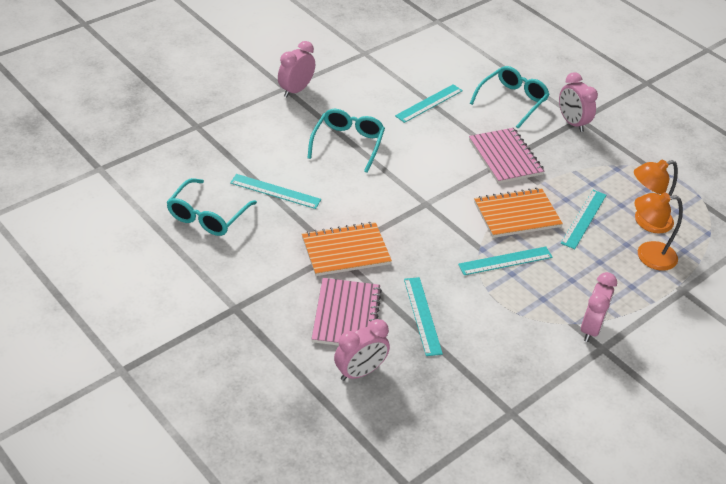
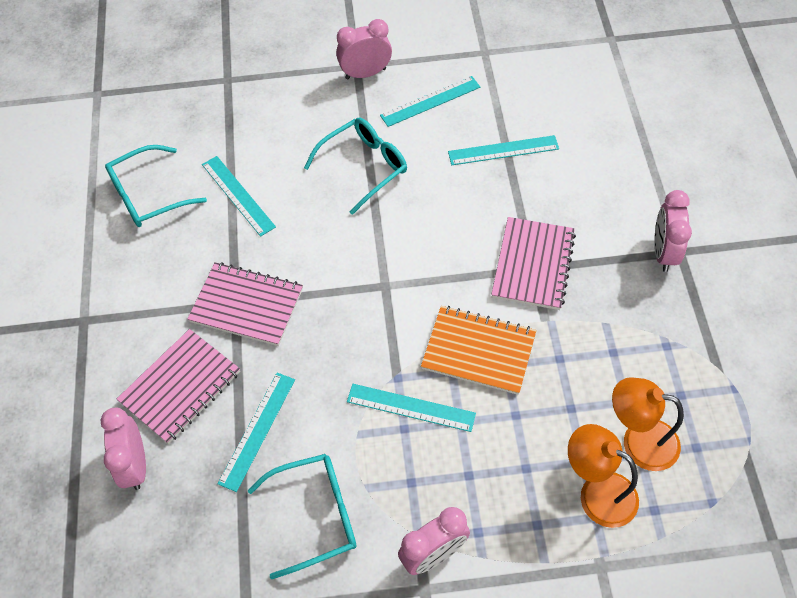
camera: 40 degrees right, 15 degrees up
orange notebook [302,222,392,276] -> pink notebook [188,262,303,346]
pink clock [334,319,390,381] -> pink clock turned 75 degrees clockwise [101,408,146,490]
turquoise glasses [470,66,550,129] -> turquoise glasses moved to [247,454,356,579]
turquoise ruler [561,190,606,249] -> turquoise ruler moved to [380,76,480,127]

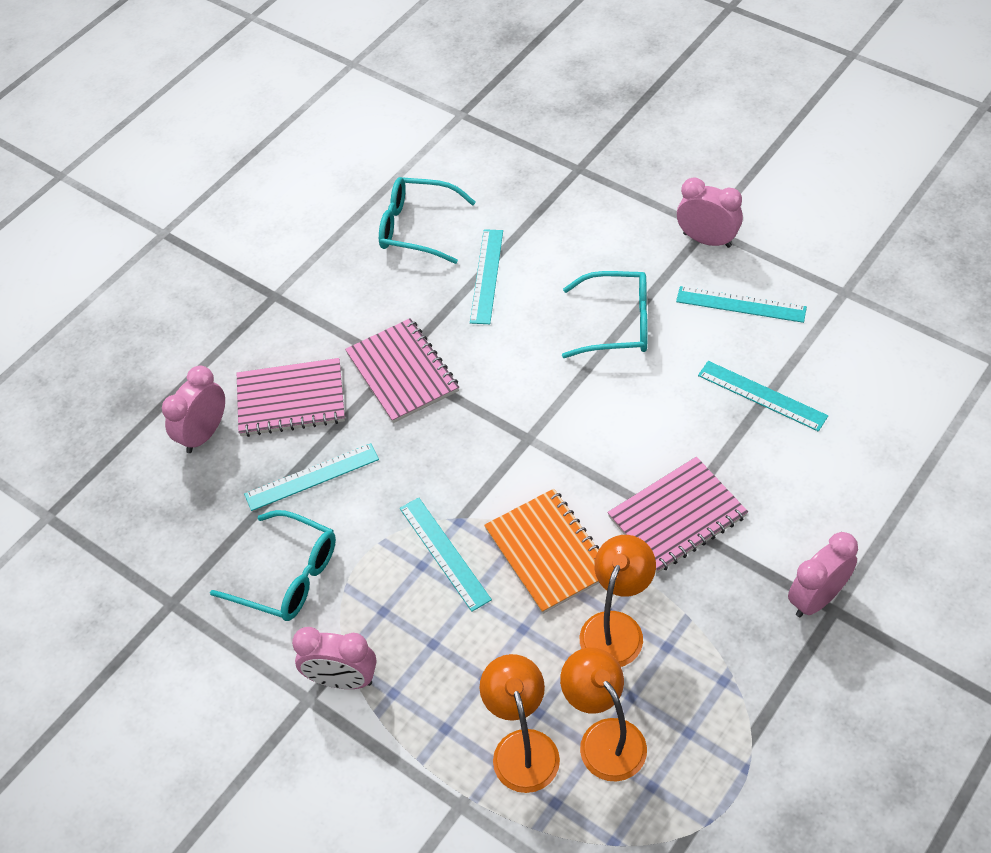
camera: 45 degrees right, 5 degrees down
none -> orange lamp [580,535,656,667]

